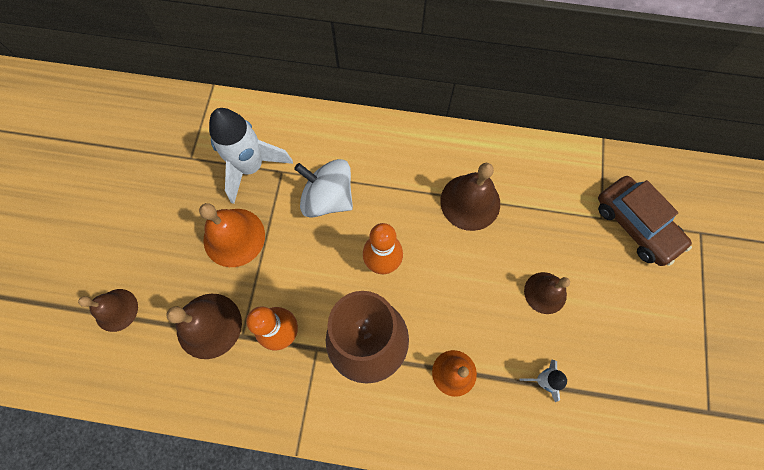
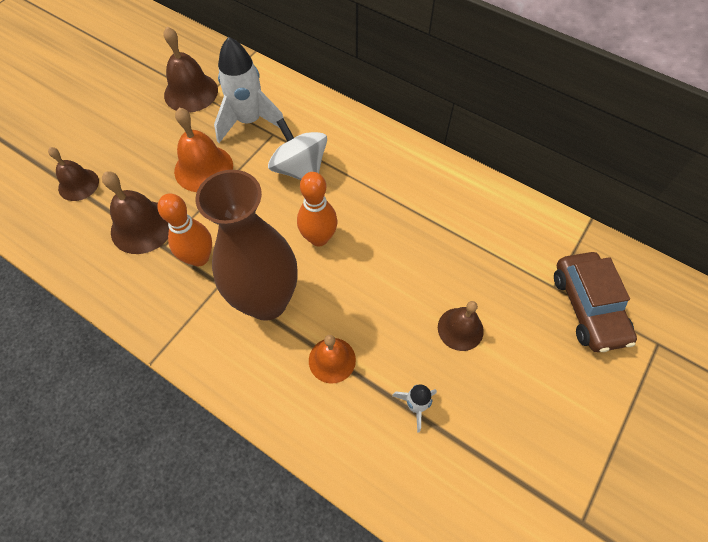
camera: 25 degrees right, 10 degrees down
brown bell [440,163,500,231] -> brown bell moved to [164,27,218,113]

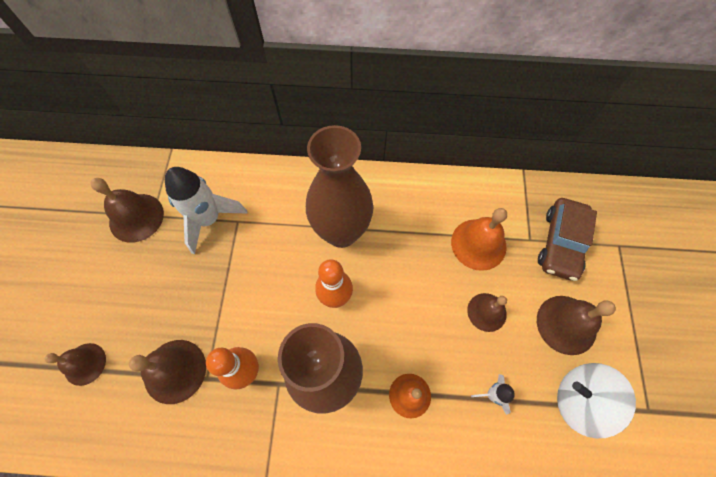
camera: 30 degrees left, 5 degrees up
orange bell [174,108,233,192] -> orange bell moved to [451,208,507,271]
white spinning top [268,118,327,180] -> white spinning top moved to [557,363,636,438]
brown car [554,252,637,352] -> brown car turned 60 degrees clockwise [538,198,597,281]
none -> brown vase [306,125,373,248]
none -> brown bell [537,296,616,355]

